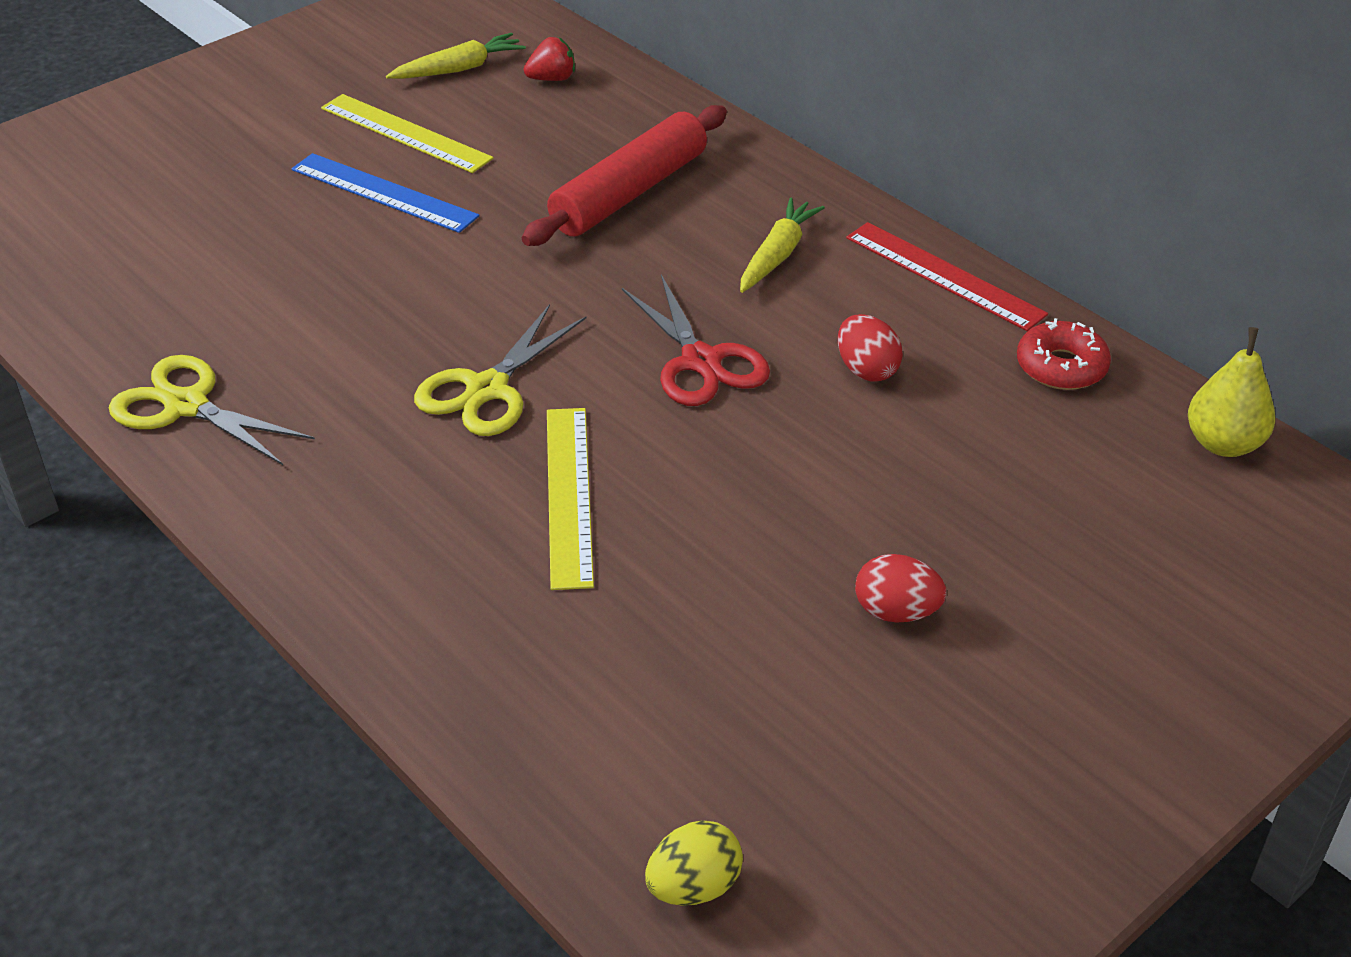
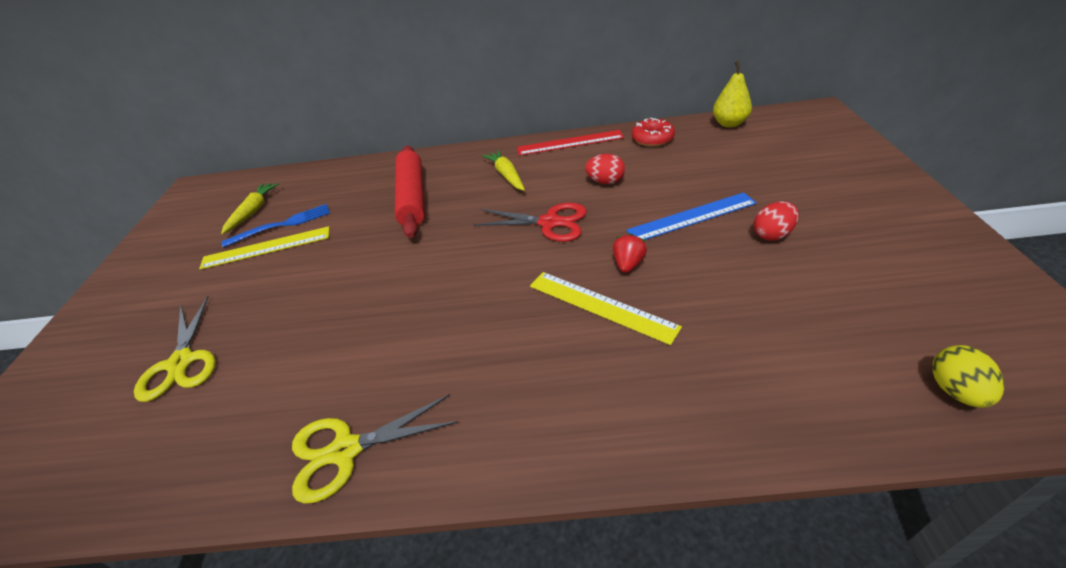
camera: 45 degrees left, 0 degrees up
blue ruler [291,153,479,233] -> blue ruler moved to [626,192,757,240]
yellow scissors [414,304,587,436] -> yellow scissors moved to [134,296,216,402]
red strawberry [524,37,575,81] -> red strawberry moved to [613,233,647,273]
none -> blue fork [222,204,330,248]

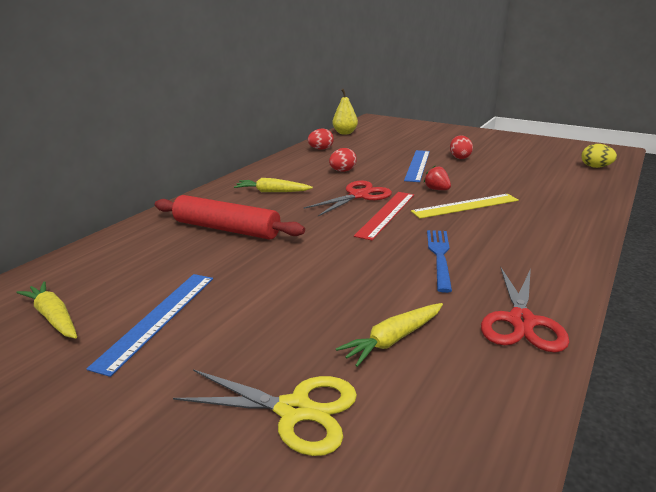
camera: 60 degrees left, 15 degrees down
yellow ruler [199,226,330,270] -> blue ruler [87,274,213,377]
blue fork [222,204,330,248] -> blue fork moved to [427,230,452,293]
yellow scissors [292,394,458,504] -> red scissors [481,268,569,352]
red ruler [517,130,624,156] -> red ruler moved to [354,192,414,241]
red donut [632,118,675,147] -> red egg [308,129,334,150]
none -> yellow carrot [336,303,443,367]

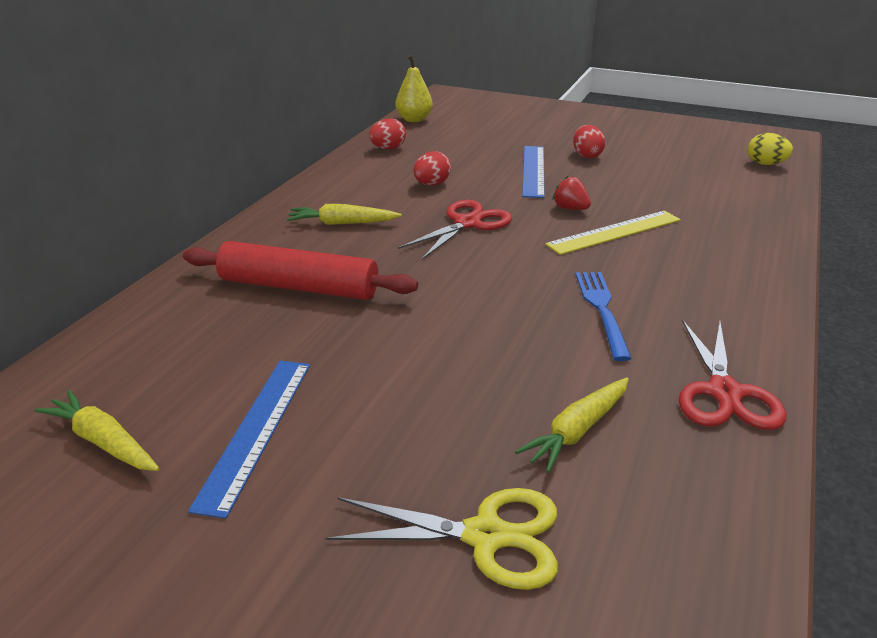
camera: 10 degrees left, 5 degrees up
red ruler [354,192,414,241] -> none

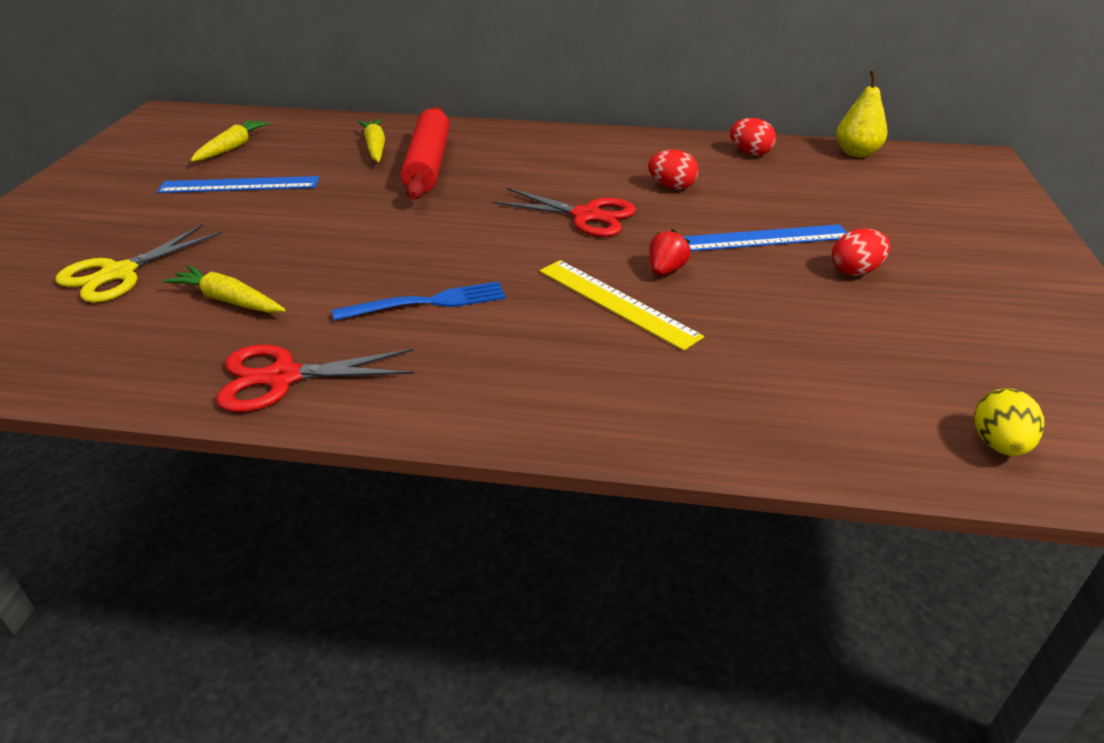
camera: 75 degrees right, 5 degrees up
yellow carrot [287,204,402,225] -> yellow carrot moved to [358,119,385,162]
yellow scissors [326,488,558,590] -> yellow scissors turned 45 degrees clockwise [56,224,222,303]

